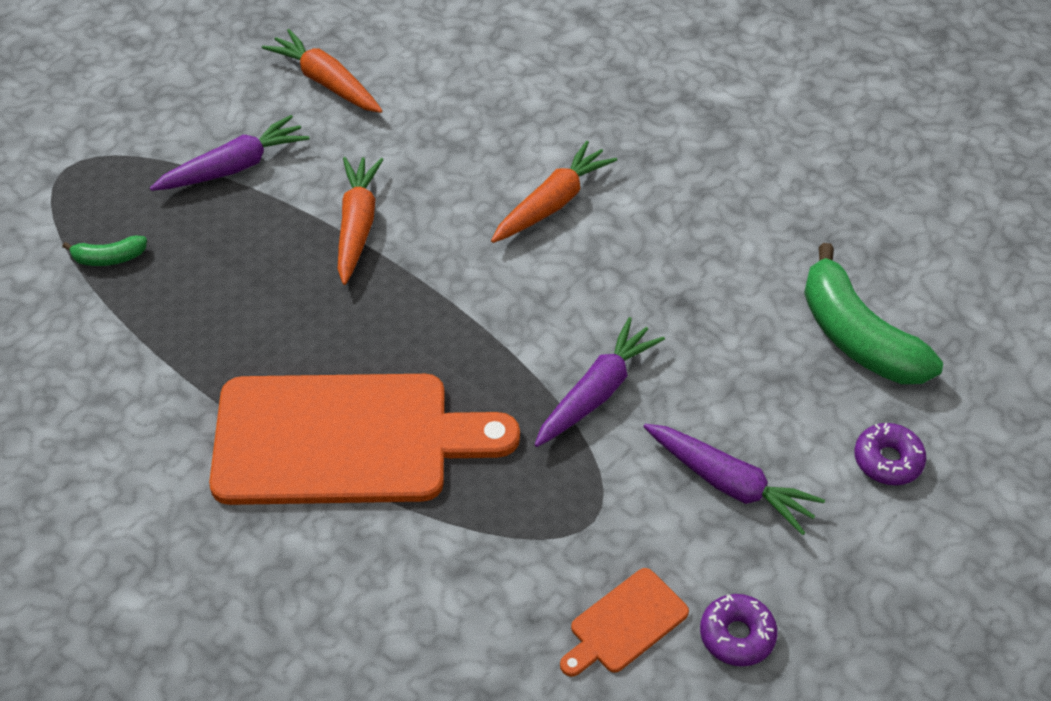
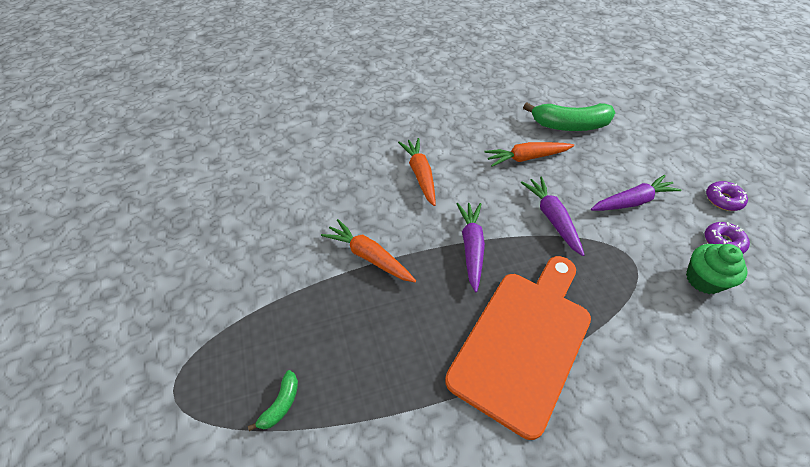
camera: 55 degrees left, 0 degrees up
purple carrot [150,115,309,191] -> purple carrot moved to [456,203,485,292]
orange carrot [262,29,383,113] -> orange carrot moved to [484,142,574,167]
orange cutting board [560,568,689,677] -> green cupcake [686,244,747,294]
purple donut [854,423,926,485] -> purple donut moved to [706,181,748,211]

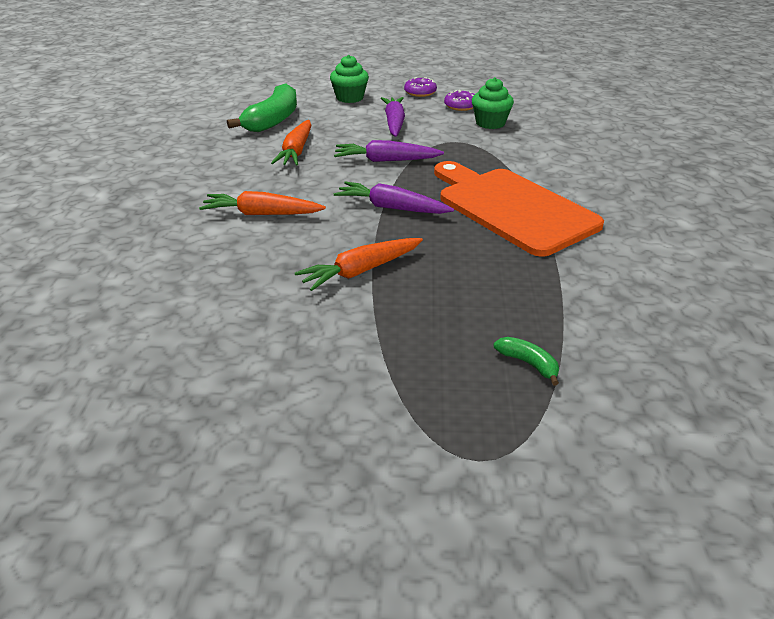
camera: 70 degrees left, 15 degrees down
none -> green cupcake [330,55,369,103]

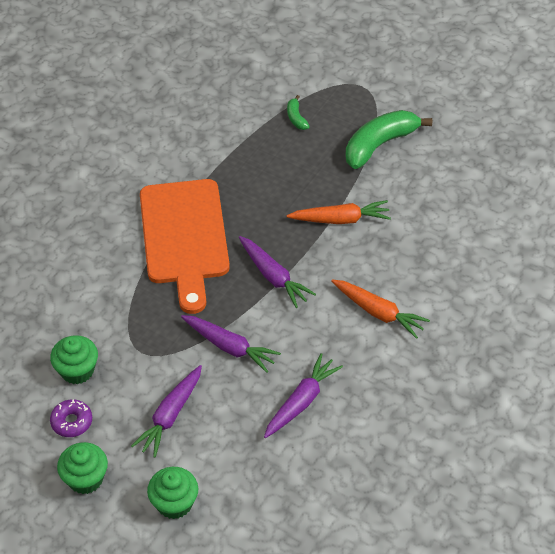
camera: 150 degrees left, 15 degrees up
green banana [227,84,297,132] -> green banana moved to [345,110,432,169]
orange carrot [271,120,312,166] -> purple carrot [264,353,343,438]
purple donut [404,77,437,97] -> green cupcake [57,442,108,494]

